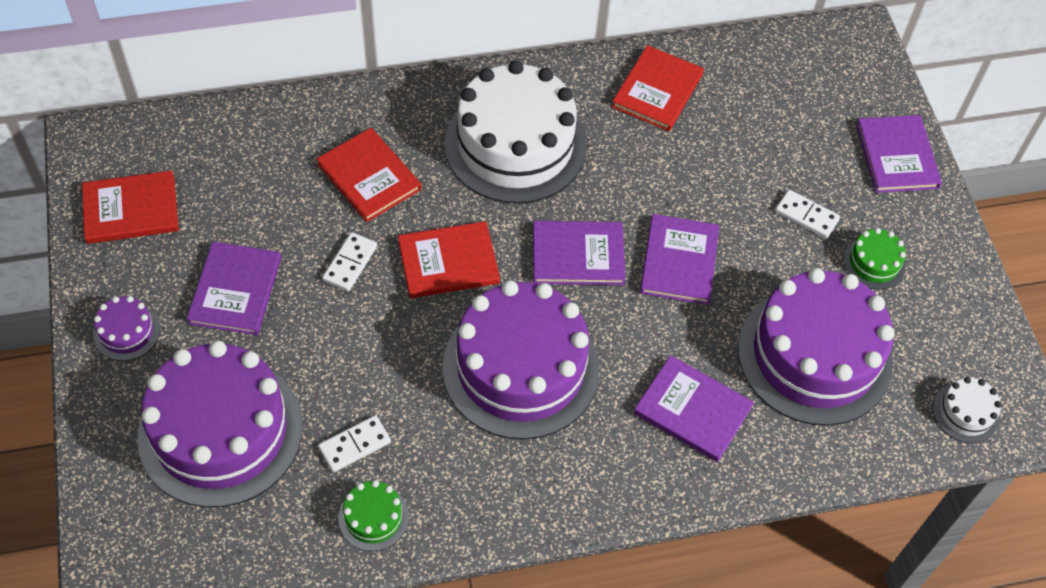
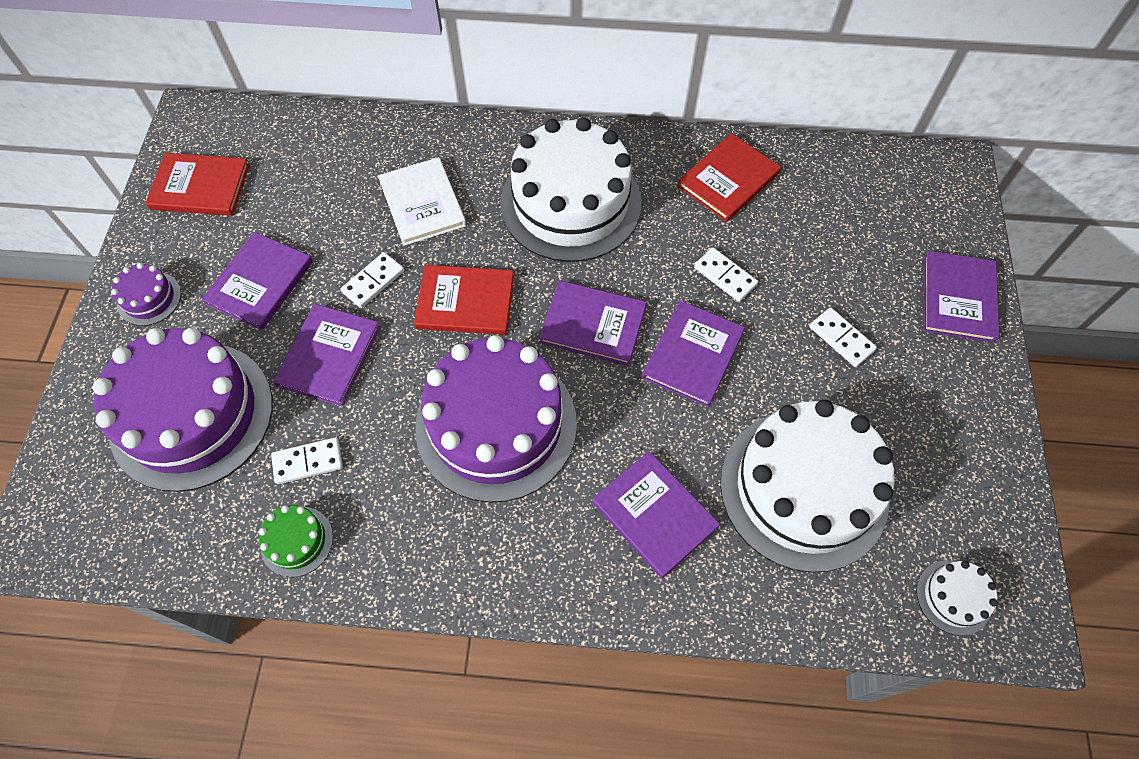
camera: 20 degrees right, 5 degrees up
red book [317,128,422,222] -> white book [378,157,466,246]
purple cake [738,268,894,426] -> white cake [720,400,895,573]
green cake [843,228,906,290] -> none
none -> purple book [273,304,380,407]
none -> white domino [694,247,758,302]

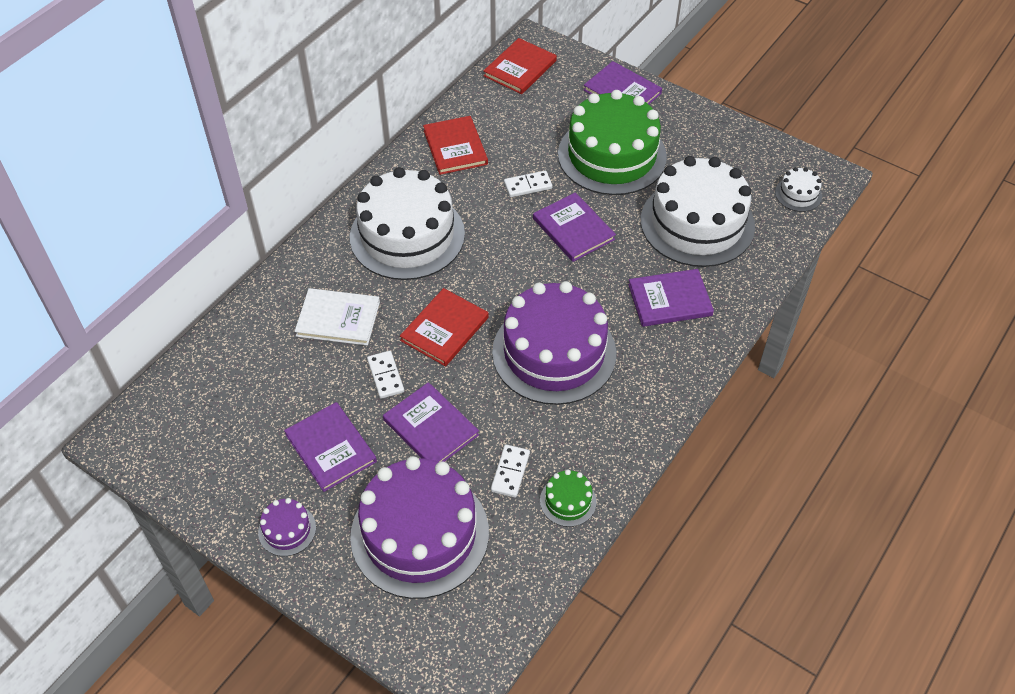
camera: 60 degrees left, 10 degrees down
red book [146,153,250,216] -> red book moved to [484,38,557,94]
purple book [539,280,647,366] -> none
white domino [809,307,877,367] -> green cake [558,90,667,195]

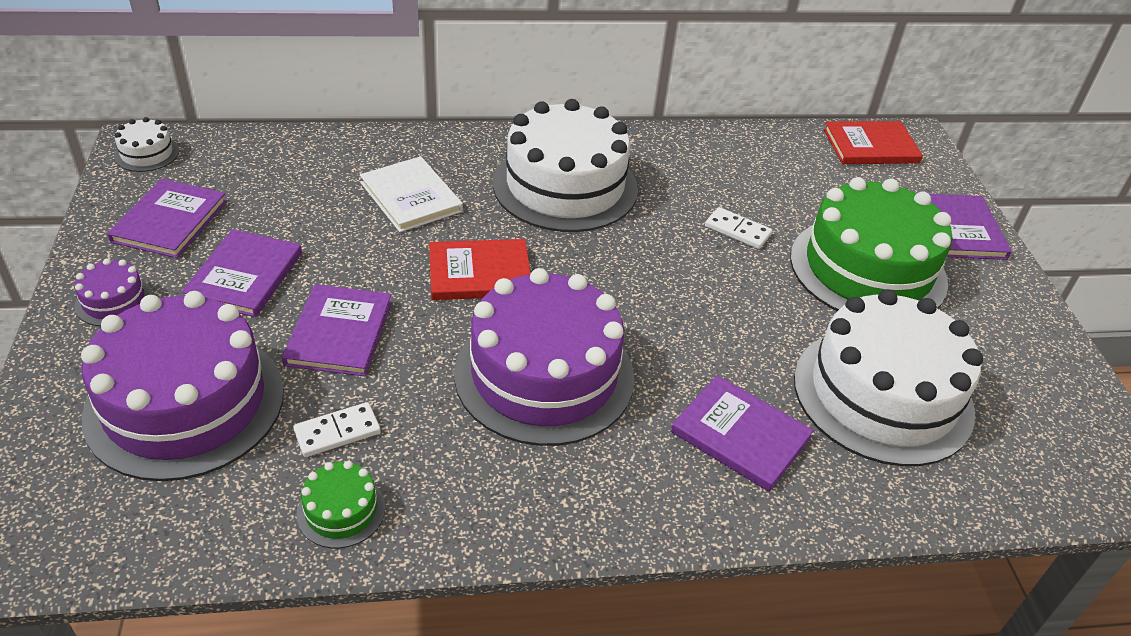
camera: 45 degrees right, 10 degrees down
white domino [367,351,404,399] -> none
red book [423,116,488,175] -> none
purple book [533,192,616,262] -> purple book moved to [107,179,227,258]
white cake [775,167,822,212] -> white cake moved to [114,117,179,172]

